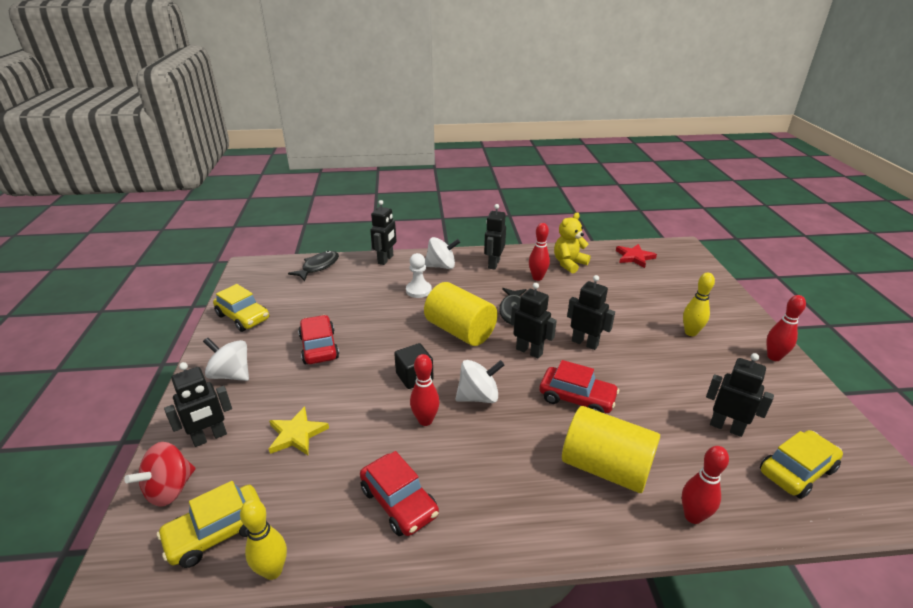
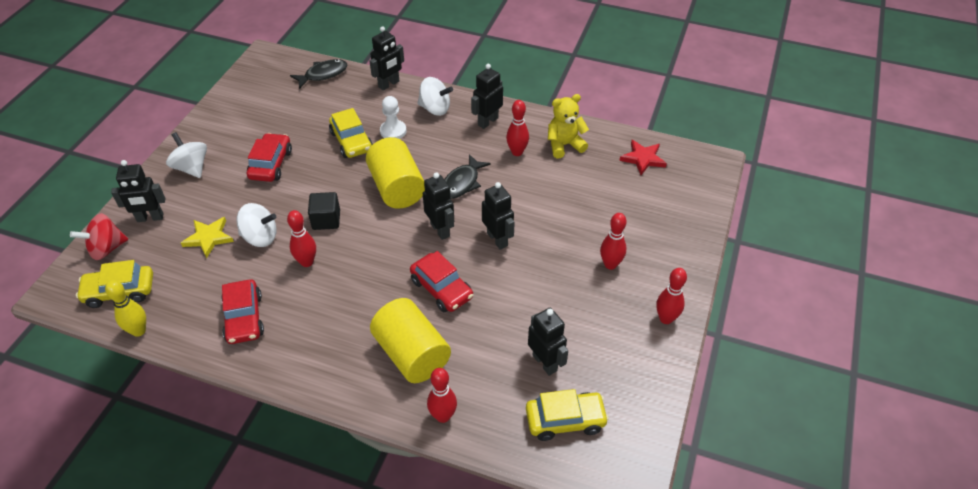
camera: 25 degrees right, 15 degrees up
yellow car [213,284,269,332] -> yellow car moved to [329,108,373,158]
white spinning top [456,360,504,403] -> white spinning top moved to [236,203,277,247]
yellow bowling pin [683,273,715,336] -> red bowling pin [600,213,626,270]

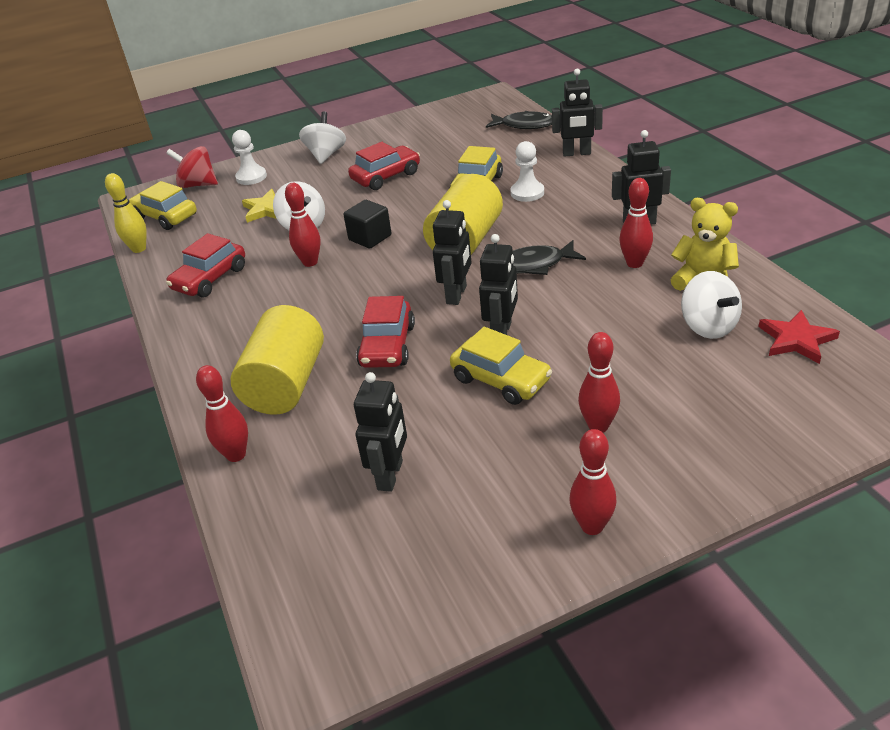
camera: 50 degrees right, 10 degrees down
black robot [111,160,166,222] -> white pawn [232,130,267,185]
white spinning top [418,77,453,116] -> white spinning top moved to [681,271,742,339]
yellow car [526,389,609,441] -> yellow car moved to [450,327,552,405]

